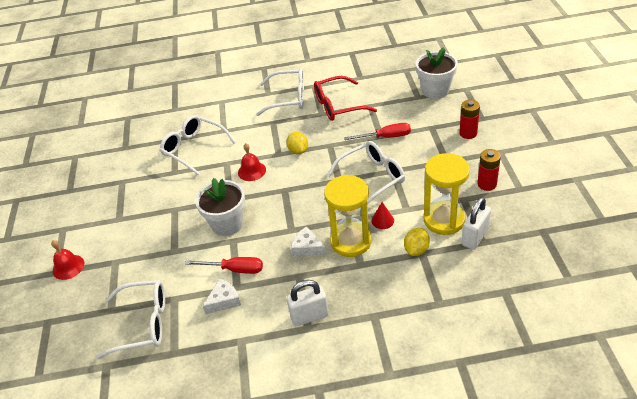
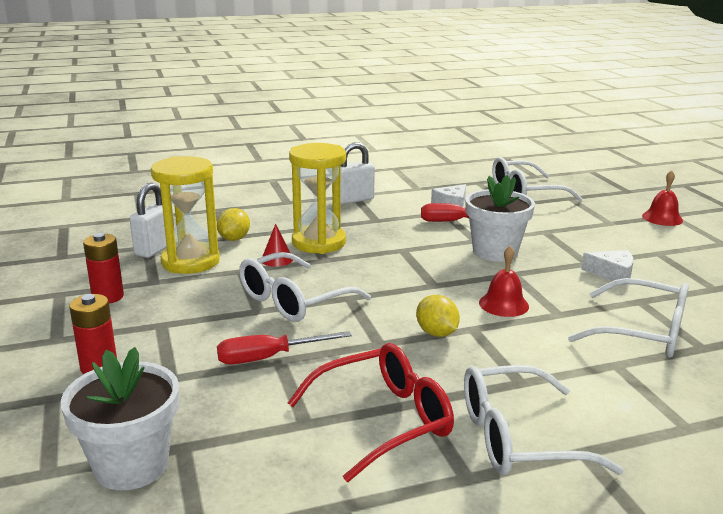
camera: 165 degrees right, 20 degrees down
white cheese [291,226,327,257] -> white cheese moved to [581,250,634,285]

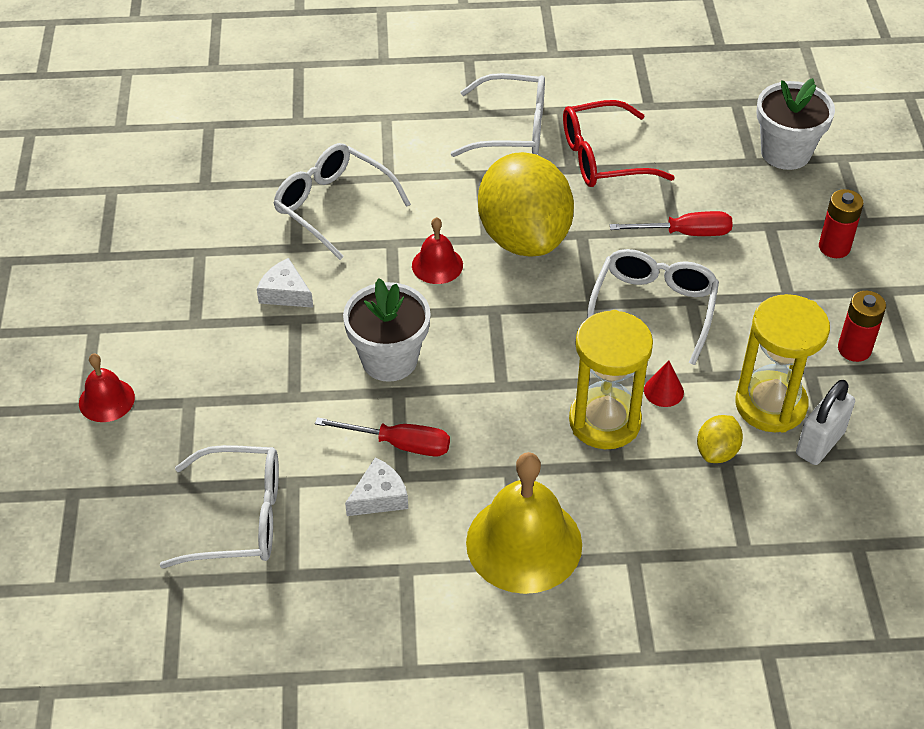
camera: 165 degrees left, 25 degrees up
white glasses [239,252,371,322] -> white glasses turned 45 degrees counterclockwise [587,249,719,365]
white padlock [340,142,375,204] -> yellow bell [466,452,582,594]
yellow lemon [416,295,460,337] -> yellow lemon [478,152,574,256], size x2.41

